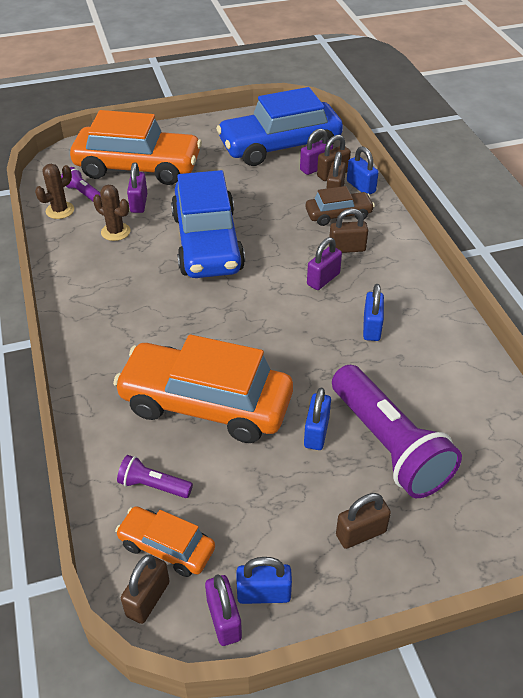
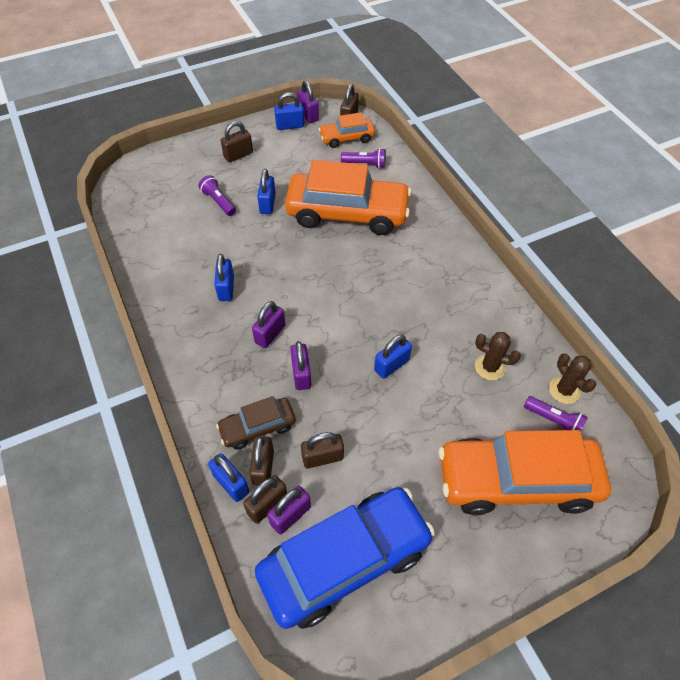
camera: 170 degrees right, 10 degrees up
brown cactus [35,164,74,219] -> brown cactus turned 60 degrees counterclockwise [549,353,596,404]
orange car [115,506,215,577] -> orange car turned 150 degrees clockwise [319,112,375,148]
purple padlock [127,162,147,213] -> purple padlock moved to [290,341,311,390]
blue car [171,170,245,278] -> blue padlock [374,334,412,379]
brown padlock [329,208,368,253] -> brown padlock moved to [301,432,344,469]
purple flashlight [332,365,462,498] -> purple flashlight [198,175,236,216], size x0.45

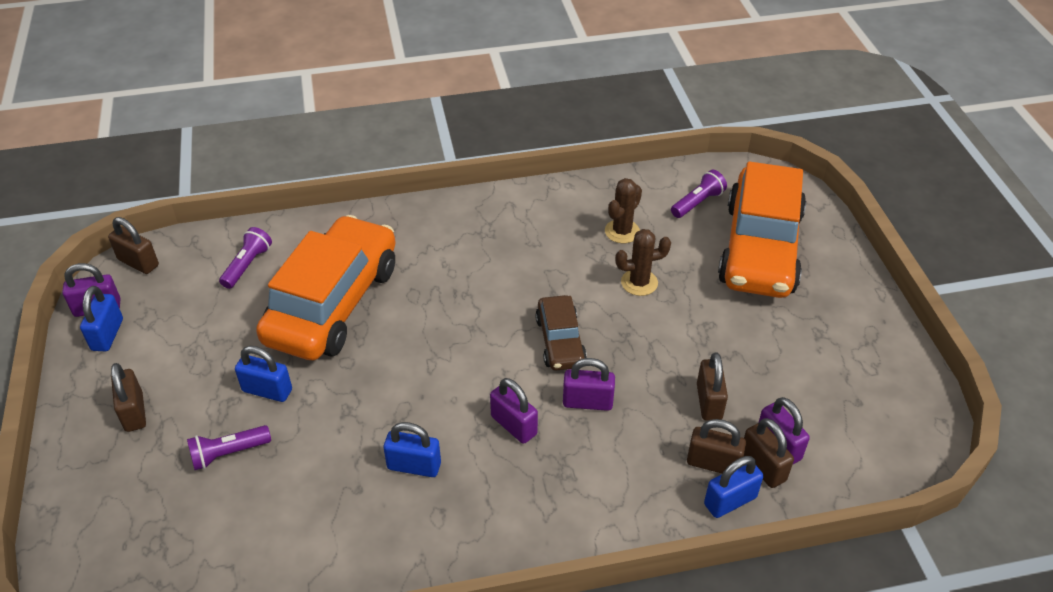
camera: 75 degrees left, 10 degrees down
brown car [216,396,296,450] -> brown car moved to [535,295,587,371]
blue car [255,487,435,629] -> none
orange car [319,112,375,148] -> none
blue padlock [374,334,412,379] -> none
brown cactus [549,353,596,404] -> brown cactus moved to [615,229,671,296]

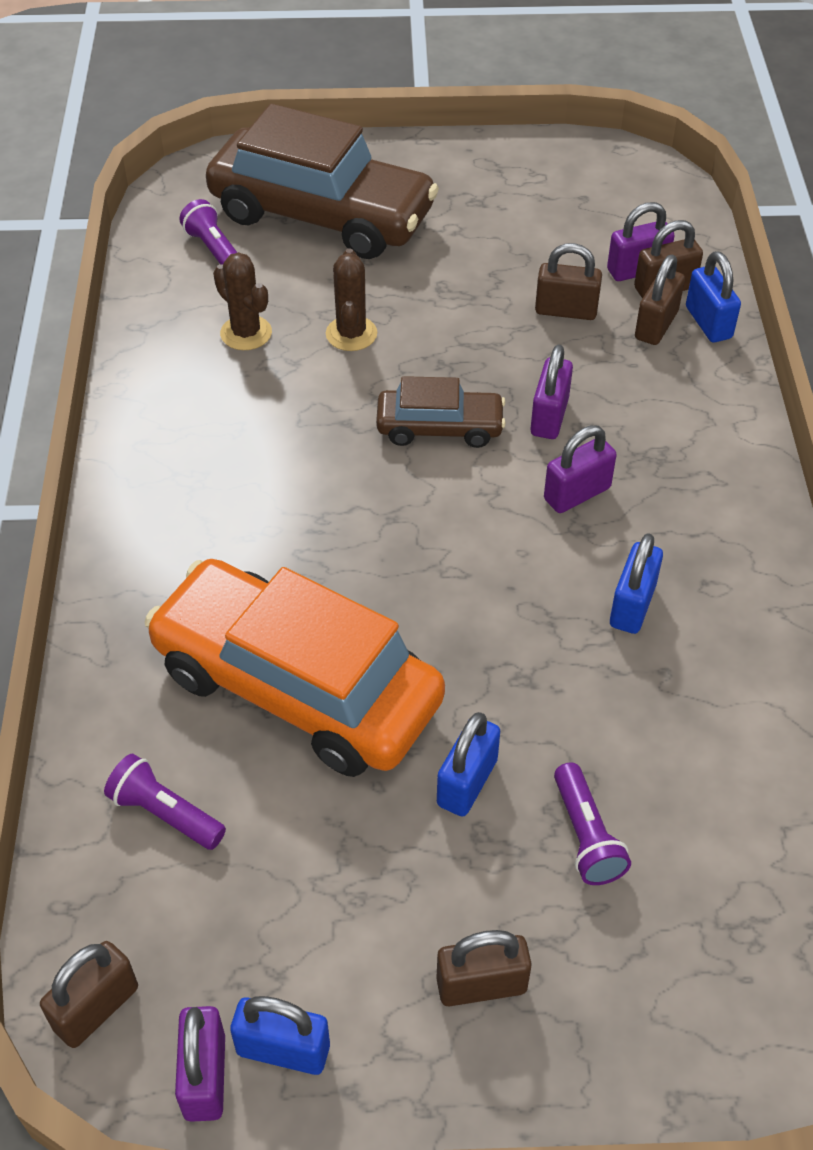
camera: 80 degrees left, 5 degrees up
orange car [718,161,806,298] -> brown car [206,103,439,259]

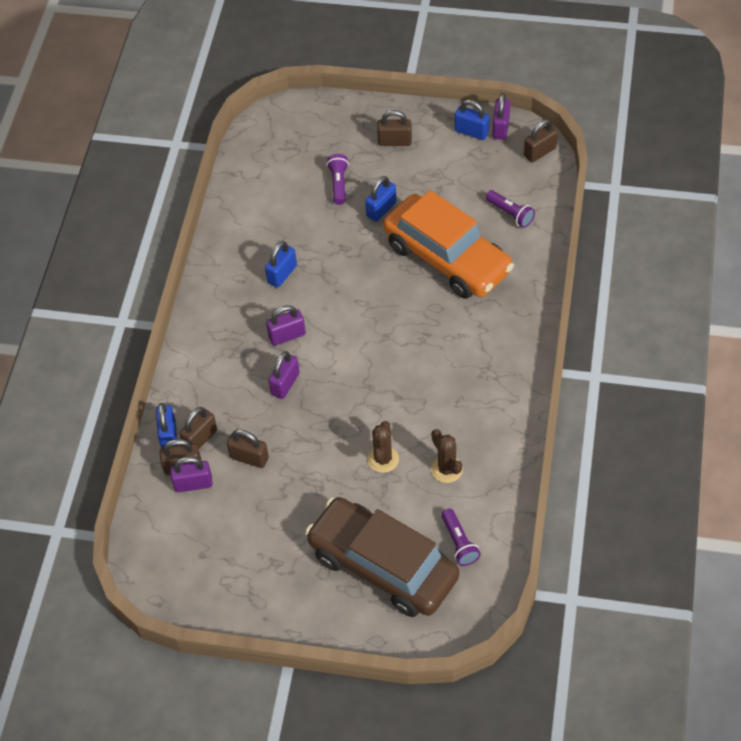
camera: 165 degrees left, 5 degrees up
brown car [376,376,506,448] -> none

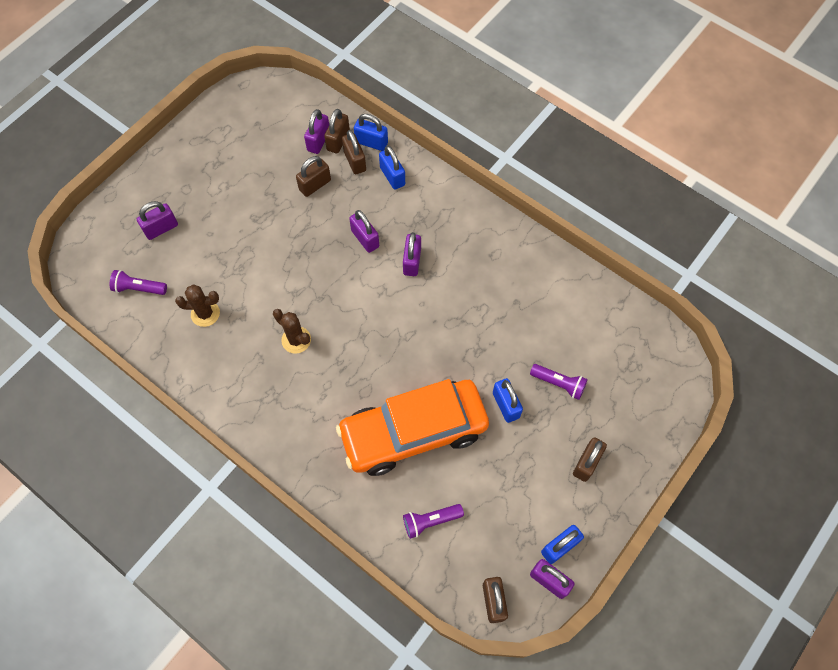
camera: 115 degrees right, 10 degrees up
blue padlock [265,241,297,288] -> blue padlock moved to [379,146,405,190]
brown car [305,497,459,617] -> purple padlock [137,201,178,240]
brown cactus [368,421,399,473] -> brown cactus moved to [273,309,311,353]

